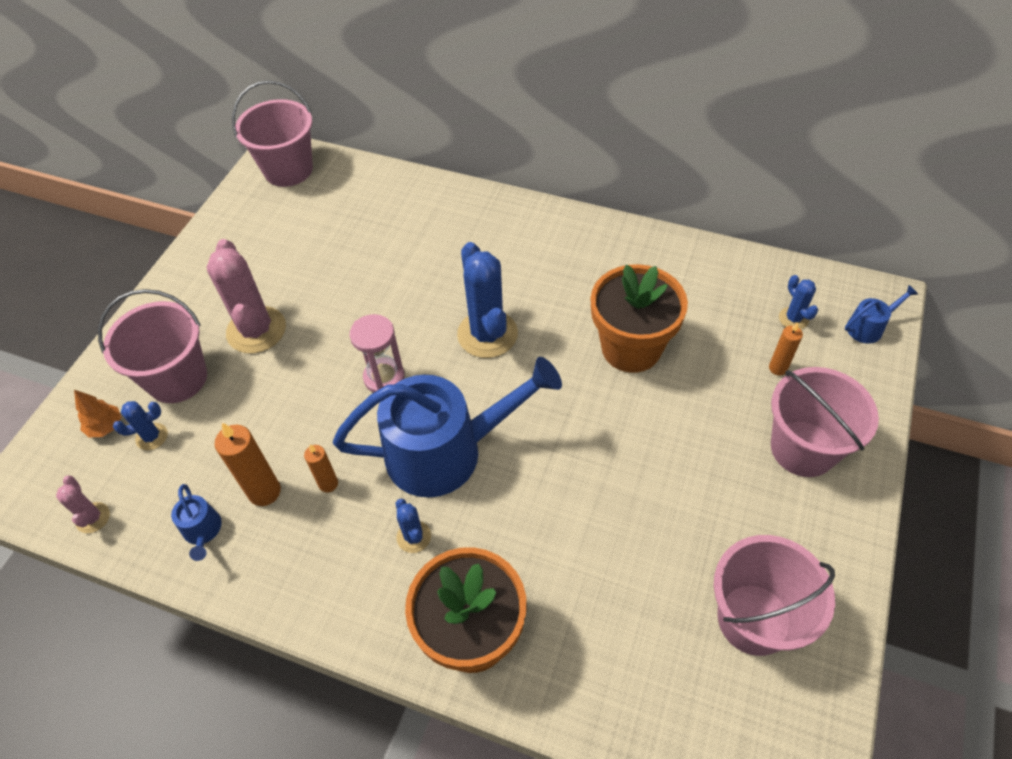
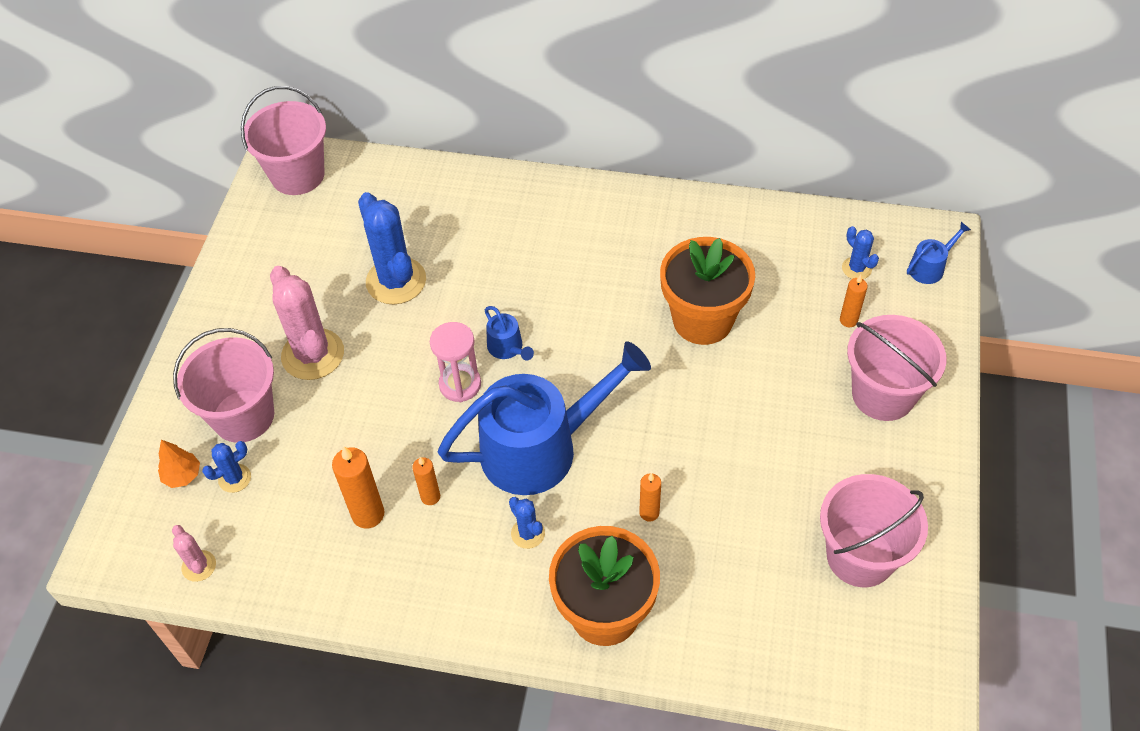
camera: 10 degrees left, 0 degrees up
blue watering can [171,484,222,561] -> blue watering can moved to [485,306,534,360]
blue cactus [457,242,518,358] -> blue cactus moved to [358,192,426,305]
none -> orange candle [639,473,661,521]

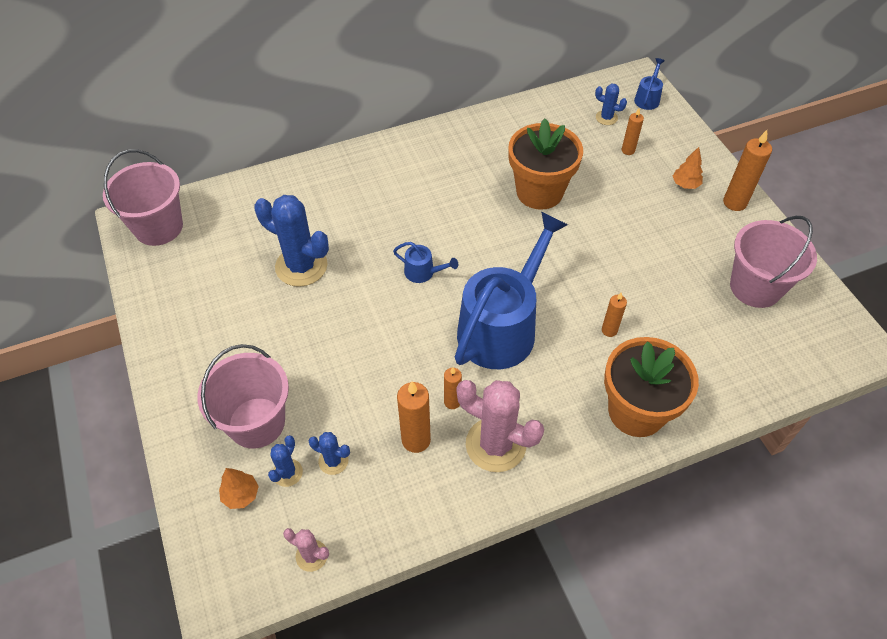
camera: 35 degrees left, 0 degrees up
pink cactus [270,266,344,380] -> pink cactus moved to [457,380,544,472]
pink hourglass [430,322,481,402] -> none
blue cactus [509,497,545,549] -> blue cactus moved to [308,432,350,475]
pink bucket [847,315,946,421] -> orange tree [673,147,703,189]
none -> orange candle [723,130,772,211]

